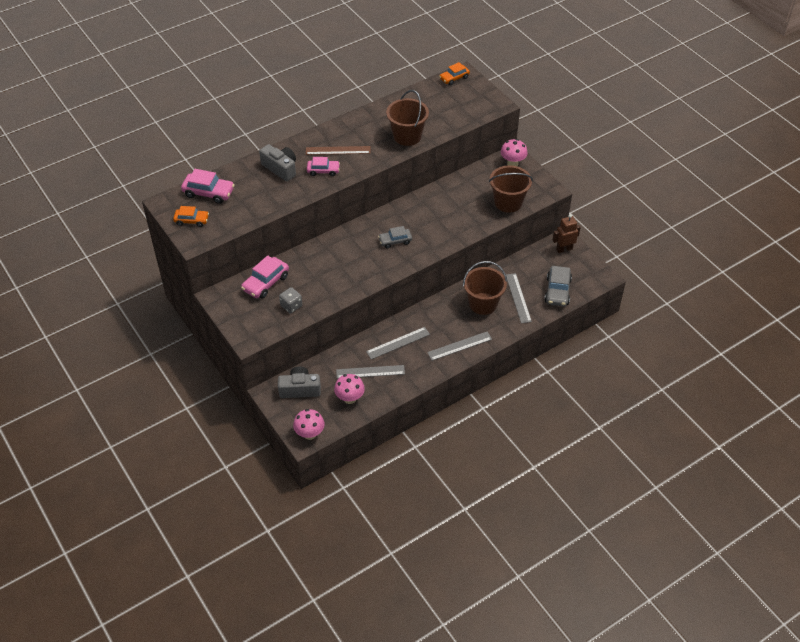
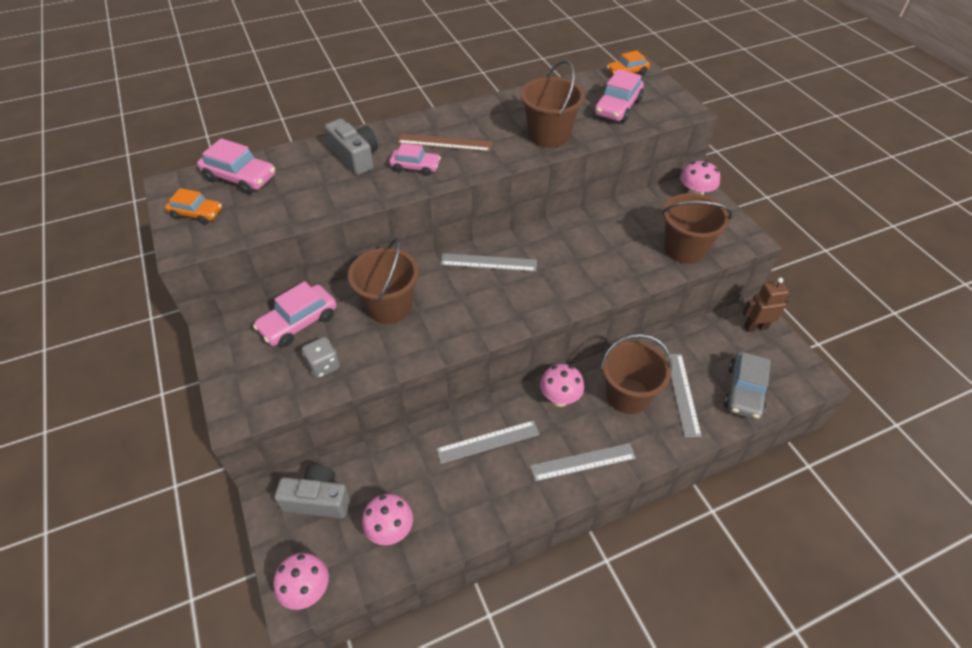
camera: 10 degrees right, 0 degrees up
grey ruler [336,365,405,379] -> grey ruler moved to [440,253,537,272]
grey car [378,226,412,248] -> none
none -> brown bucket [348,238,419,324]
none -> pink mushroom [540,364,584,407]
none -> pink car [594,69,644,123]

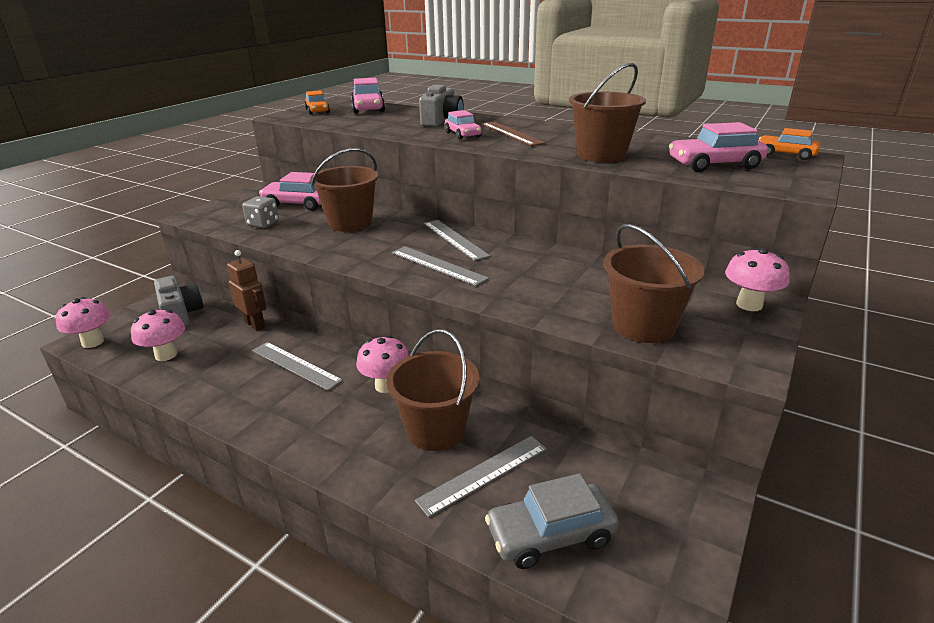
camera: 55 degrees right, 20 degrees down
grey ruler [530,443,636,481] -> grey ruler moved to [392,246,489,286]
brown robot [742,278,789,332] -> brown robot moved to [227,250,267,331]

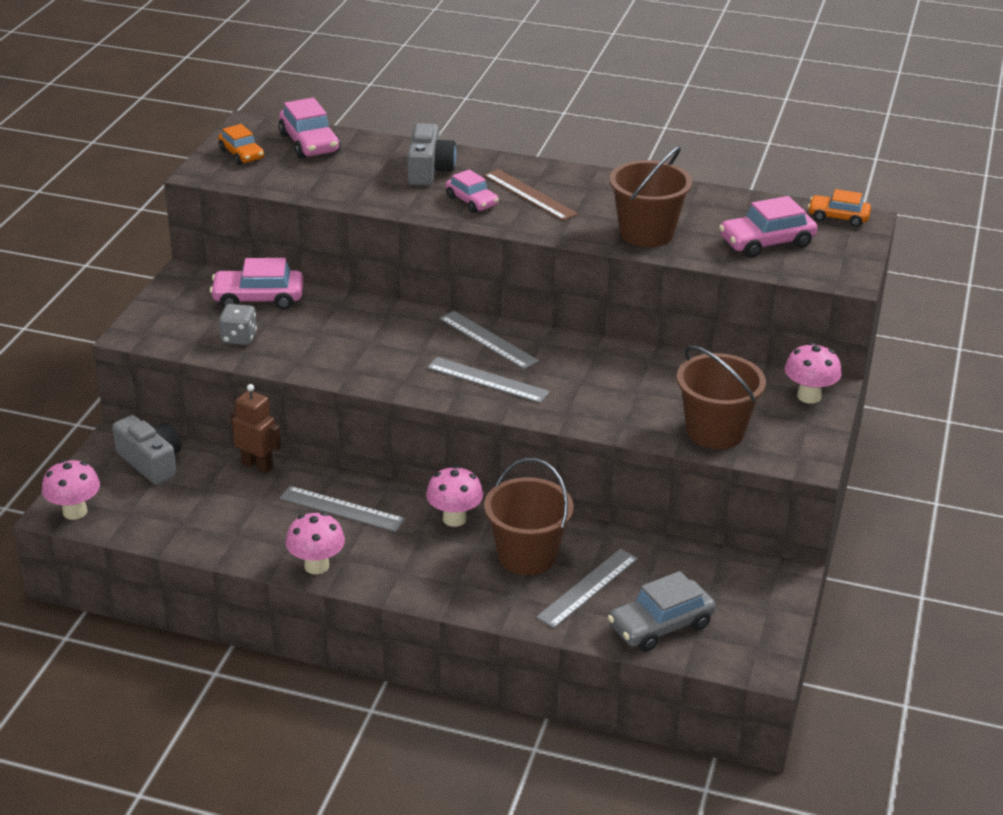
camera: 15 degrees left, 5 degrees up
pink mushroom [131,310,185,361] -> pink mushroom moved to [286,512,345,574]
brown bucket [310,148,379,232] -> none

